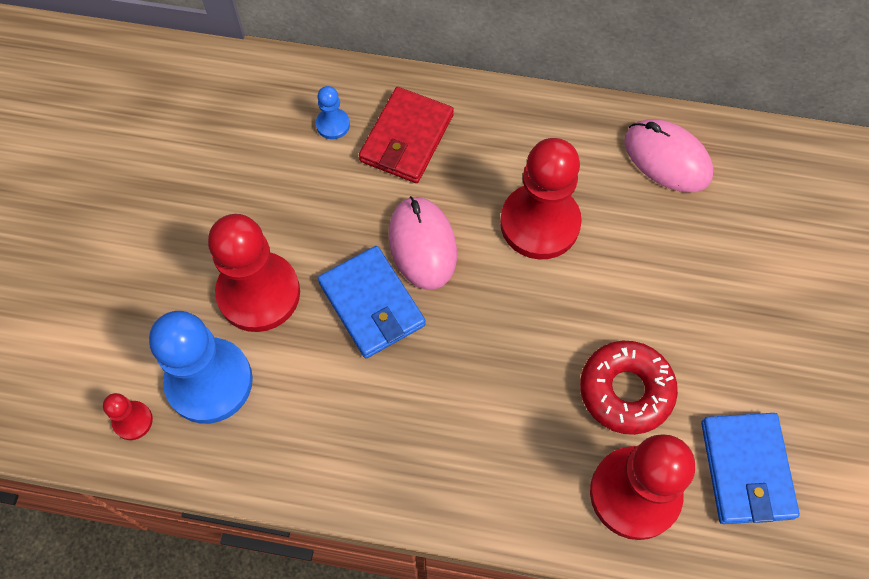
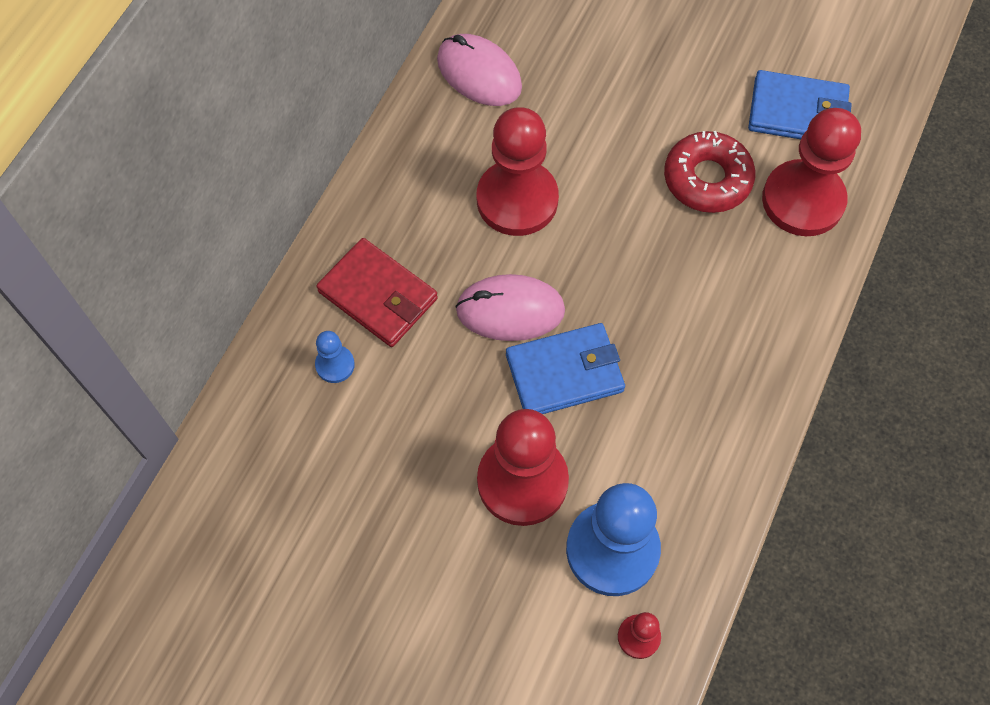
camera: 75 degrees left, 0 degrees up
pink mouse [624,119,713,192] -> pink mouse turned 75 degrees clockwise [437,34,522,106]

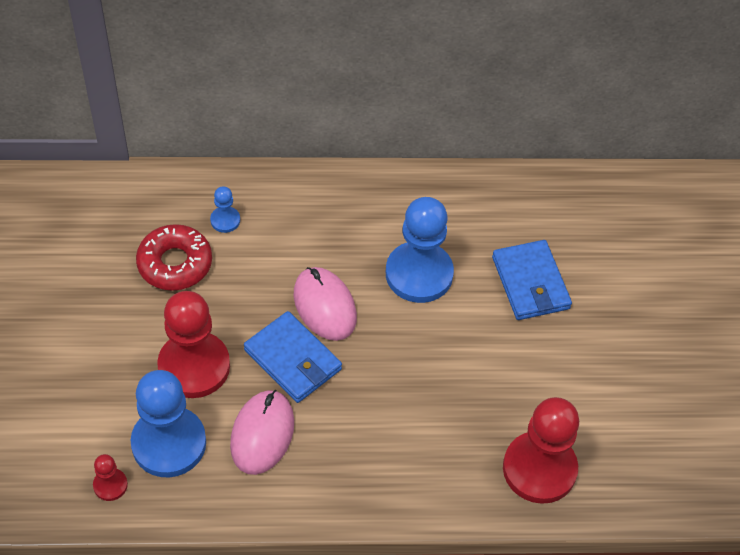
camera: 60 degrees right, 10 degrees down
red wallet [317,238,438,347] -> none
pink mouse [437,34,522,106] -> pink mouse moved to [230,390,294,475]
red pawn [477,107,559,236] -> blue pawn [386,197,454,303]
red donut [664,131,755,213] -> red donut moved to [136,224,212,291]
blue wallet [748,70,852,139] -> blue wallet moved to [492,240,572,320]

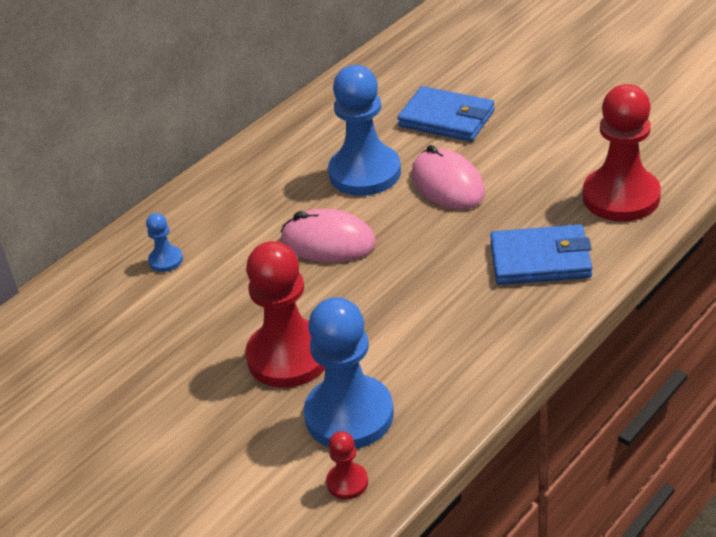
camera: 40 degrees left, 15 degrees down
red donut [136,224,212,291] -> none
pink mouse [230,390,294,475] -> pink mouse moved to [411,145,485,210]
blue wallet [244,311,342,403] -> blue wallet moved to [490,224,592,285]

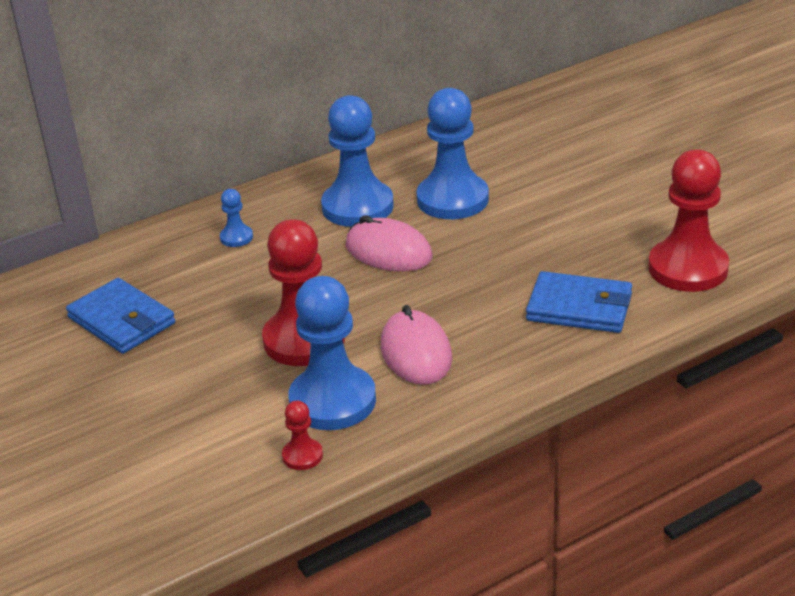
camera: 15 degrees right, 5 degrees down
blue wallet [397,86,494,142] -> blue wallet moved to [66,278,175,354]
pink mouse [411,145,485,210] -> pink mouse moved to [381,305,452,385]
none -> blue pawn [321,95,394,227]

